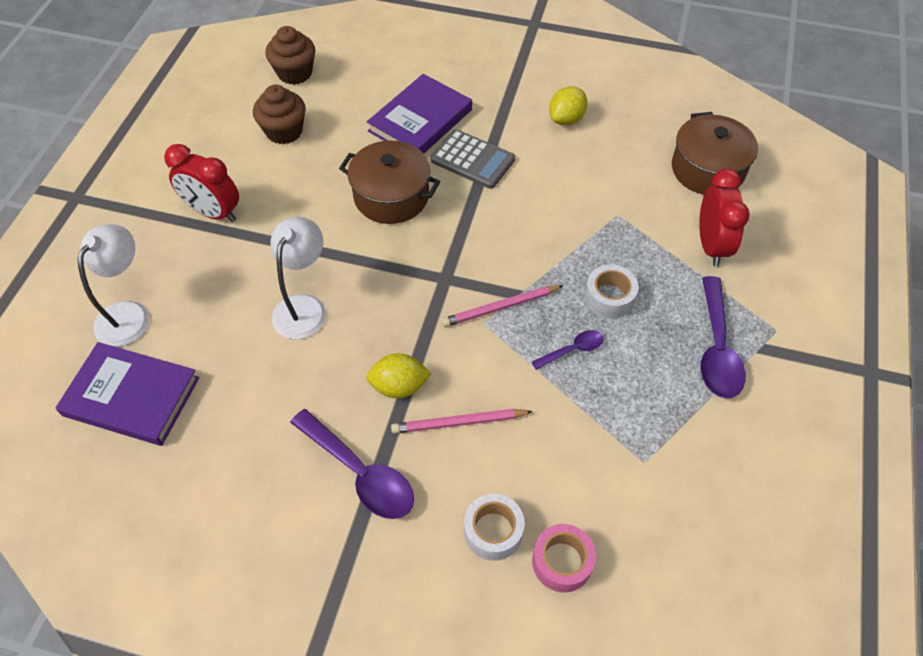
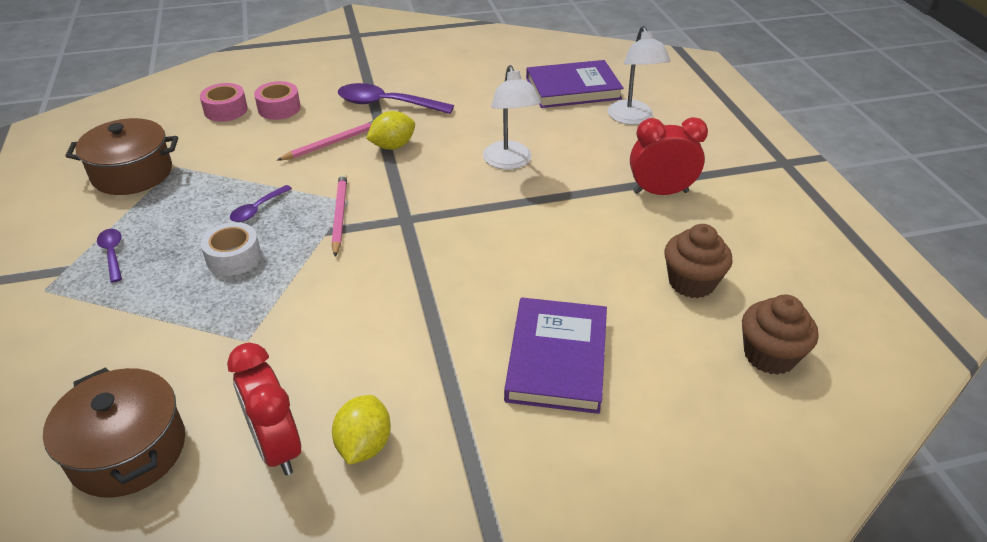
camera: 150 degrees right, 15 degrees down
brown pot [339,140,440,224] -> brown pot moved to [65,118,178,195]
grey calculator [431,129,515,189] -> none
pink pencil [442,285,564,327] -> pink pencil turned 45 degrees counterclockwise [332,173,347,257]
white tape [464,494,525,561] -> pink tape [254,81,301,120]
red clock [699,169,750,266] -> red clock moved to [227,343,301,475]
purple spoon [700,276,746,399] -> purple spoon [97,229,122,283], size x0.53

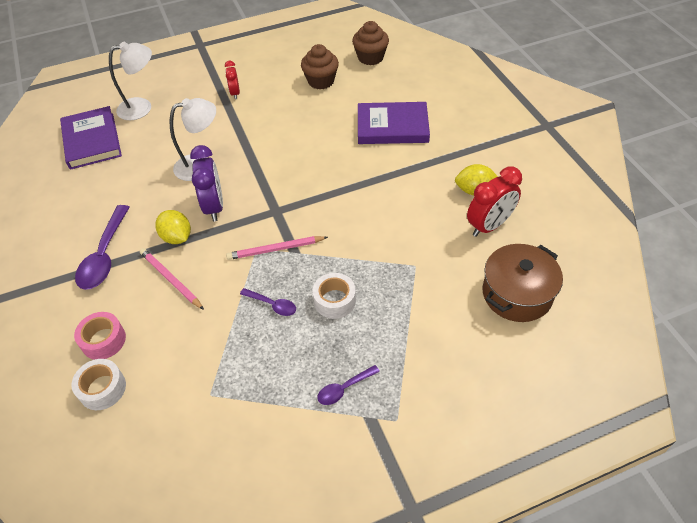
camera: 95 degrees left, 10 degrees up
brown pot [65,118,178,195] -> none
pink tape [200,83,248,122] -> white tape [71,359,126,410]
red clock [630,117,708,195] -> red clock [225,61,240,99], size x0.58
none -> purple clock [190,145,223,221]

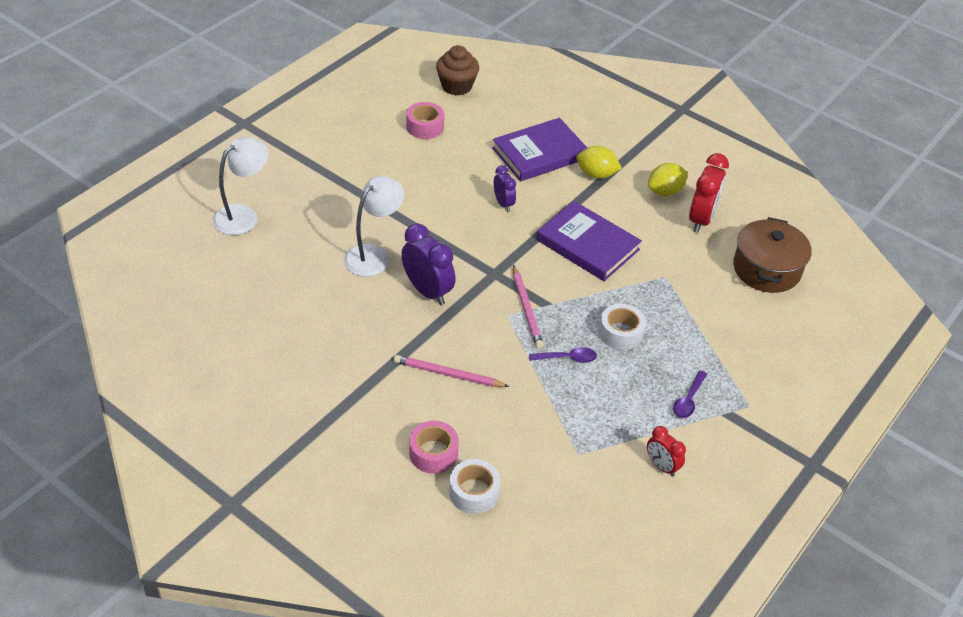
camera: 35 degrees left, 5 degrees down
purple book [60,106,122,170] -> purple book moved to [536,201,642,281]
purple spoon [75,205,130,290] -> none
yellow lemon [155,210,191,244] -> yellow lemon moved to [576,146,622,179]
red clock [225,61,240,99] -> red clock moved to [647,426,686,477]
pink pencil [226,236,328,260] -> pink pencil turned 60 degrees counterclockwise [513,265,544,349]
brown cupcake [301,44,339,89] -> pink tape [406,102,444,139]
none -> purple clock [494,165,516,212]

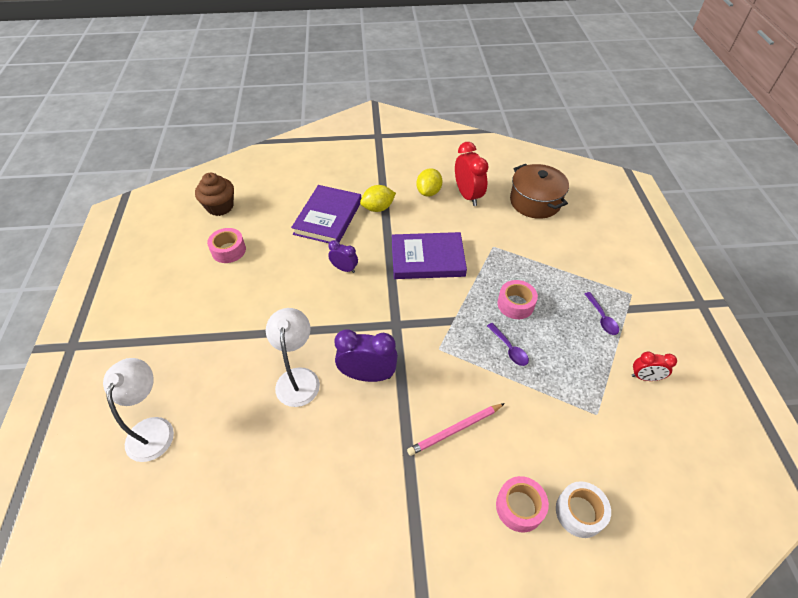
camera: 40 degrees left, 5 degrees up
pink pencil [513,265,544,349] -> none
purple spoon [529,347,597,363] -> purple spoon turned 105 degrees clockwise [487,323,529,366]
white tape [599,304,646,350] -> pink tape [497,280,538,319]

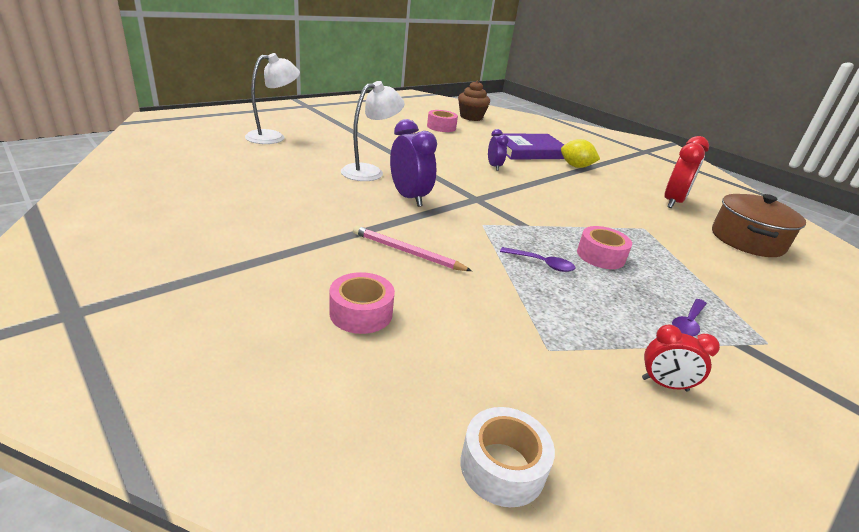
camera: 50 degrees right, 20 degrees down
purple book [392,232,467,279] -> none
yellow lemon [416,168,442,197] -> none
purple spoon [487,323,529,366] -> purple spoon turned 90 degrees counterclockwise [500,247,576,272]
white tape [556,481,611,538] -> white tape moved to [460,407,555,507]
red clock [632,352,677,381] -> red clock turned 45 degrees counterclockwise [642,324,720,391]

